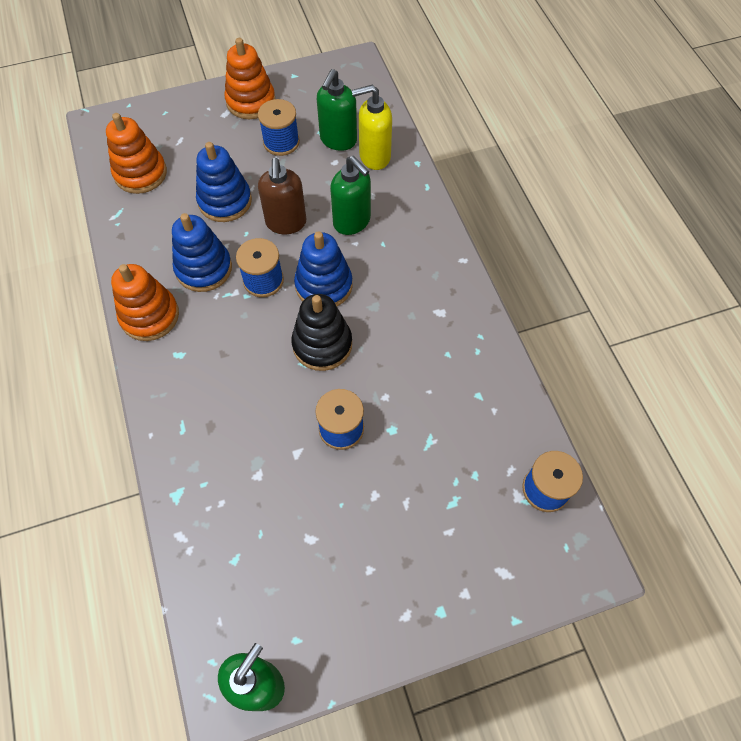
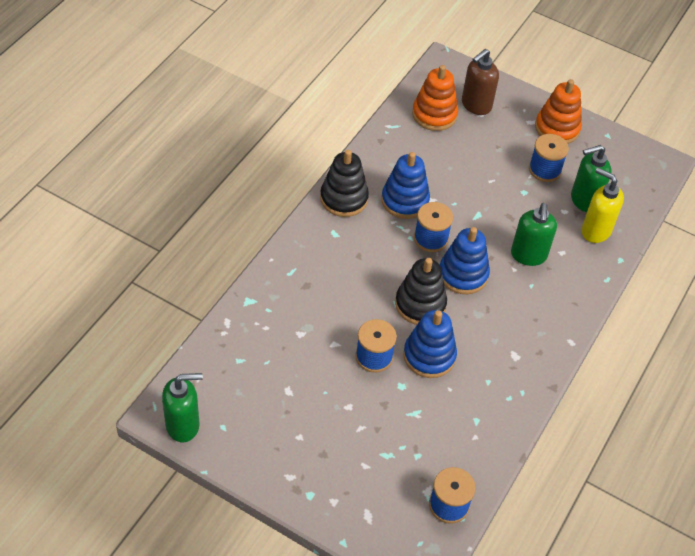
camera: 45 degrees right, 10 degrees down
orange stacking toy [111,264,179,341] -> black stacking toy [320,150,369,217]
blue stacking toy [196,142,252,222] -> blue stacking toy moved to [403,310,457,378]
brown soap dispenser [258,158,306,234] -> brown soap dispenser moved to [462,49,499,115]

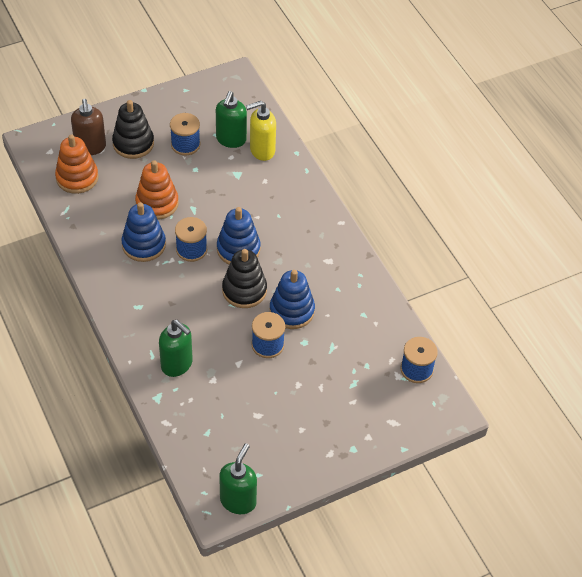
camera: 55 degrees left, 0 degrees up
black stacking toy [320,150,369,217] -> black stacking toy moved to [112,100,154,159]
green soap dispenser [511,203,557,266] -> green soap dispenser moved to [159,320,193,377]
orange stacking toy [535,79,582,144] -> orange stacking toy moved to [135,160,179,220]

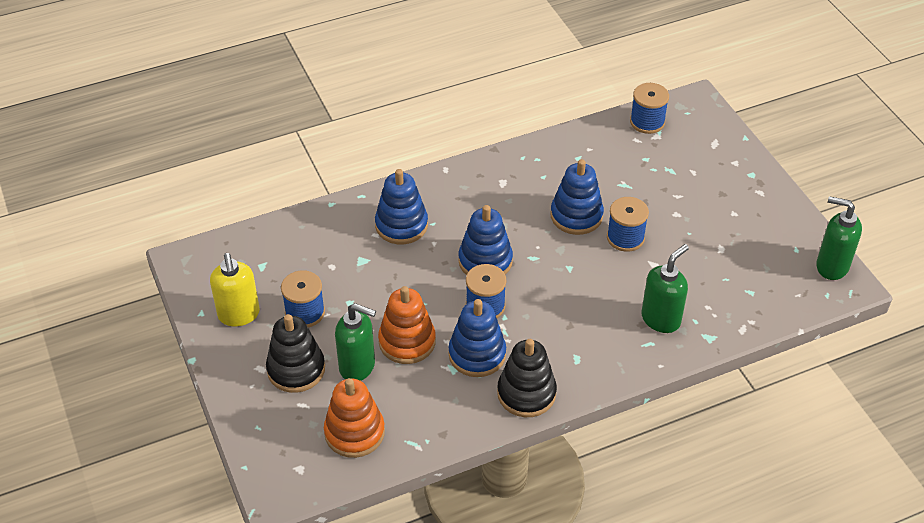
camera: 85 degrees left, 5 degrees down
brown soap dispenser [71,99,106,155] -> none
green soap dispenser [216,91,247,148] -> green soap dispenser moved to [335,303,376,381]
black stacking toy [222,249,267,308] -> black stacking toy moved to [497,339,557,417]
yellow soap dispenser [246,101,276,161] -> yellow soap dispenser moved to [210,253,260,326]
none -> blue stacking toy [375,169,428,244]

